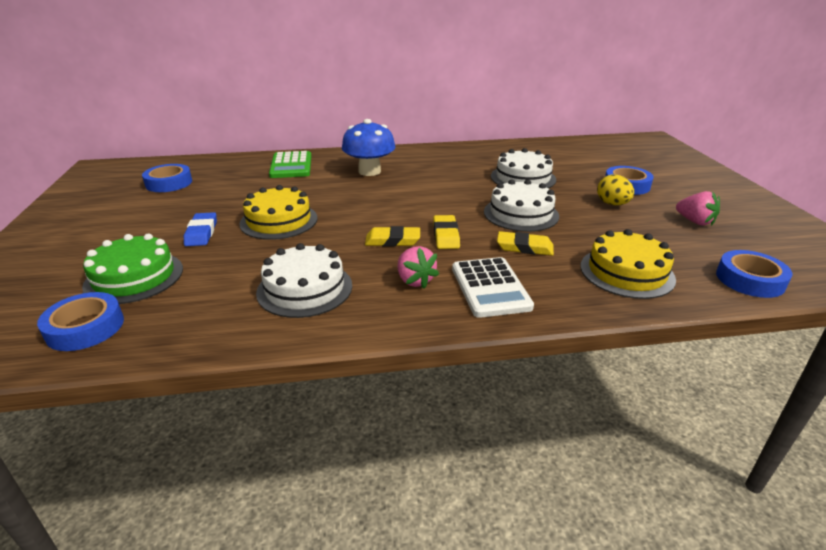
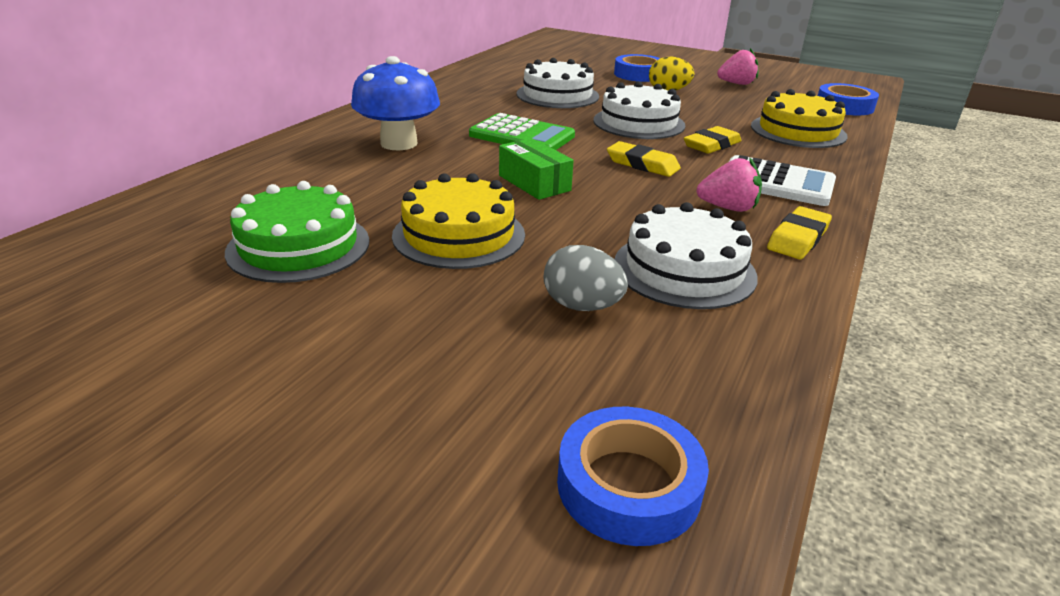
camera: 55 degrees left, 0 degrees up
green cake [82,234,183,304] -> green cake moved to [225,181,369,283]
blue tape [142,164,192,192] -> none
blue eraser [184,212,217,246] -> none
green calculator [269,151,311,178] -> green calculator moved to [469,113,575,150]
yellow eraser [365,226,420,246] -> yellow eraser moved to [767,206,832,259]
none -> green box [499,138,574,200]
none -> grey egg [543,245,628,311]

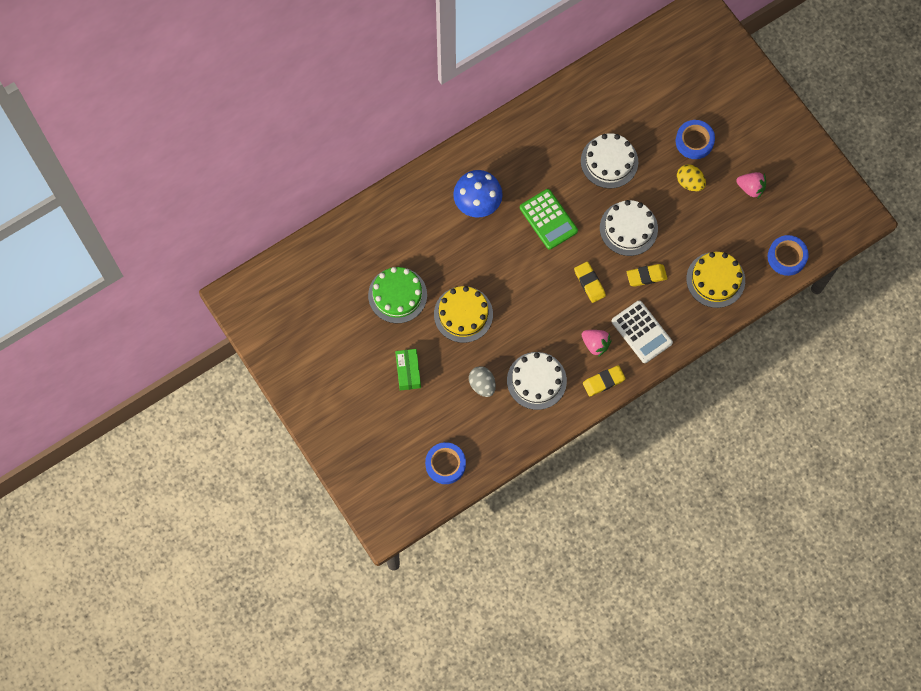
camera: 30 degrees right, 40 degrees up
green box [499,138,574,200] -> green box moved to [395,349,421,391]

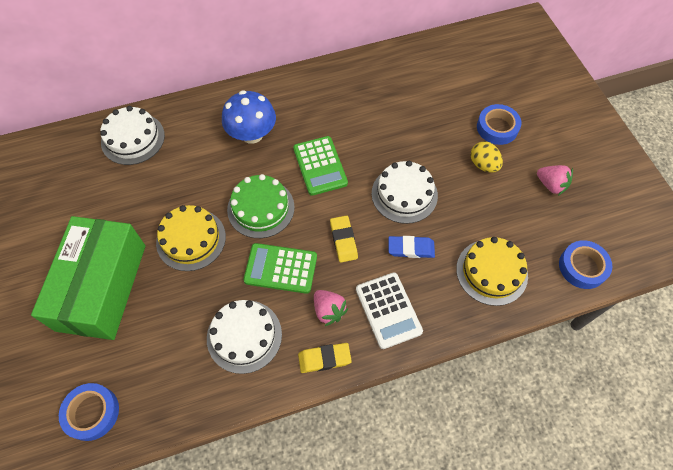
camera: 15 degrees right, 10 degrees down
green cake [368,267,427,323] -> green cake moved to [227,174,295,238]
green box [395,349,421,391] -> green box [31,216,146,340], size x2.34
grey egg [469,366,496,397] -> none
white cake [581,133,638,189] -> white cake moved to [100,106,165,165]
yellow eraser [627,264,667,287] -> blue eraser [388,236,435,258]
none -> green calculator [243,243,317,294]

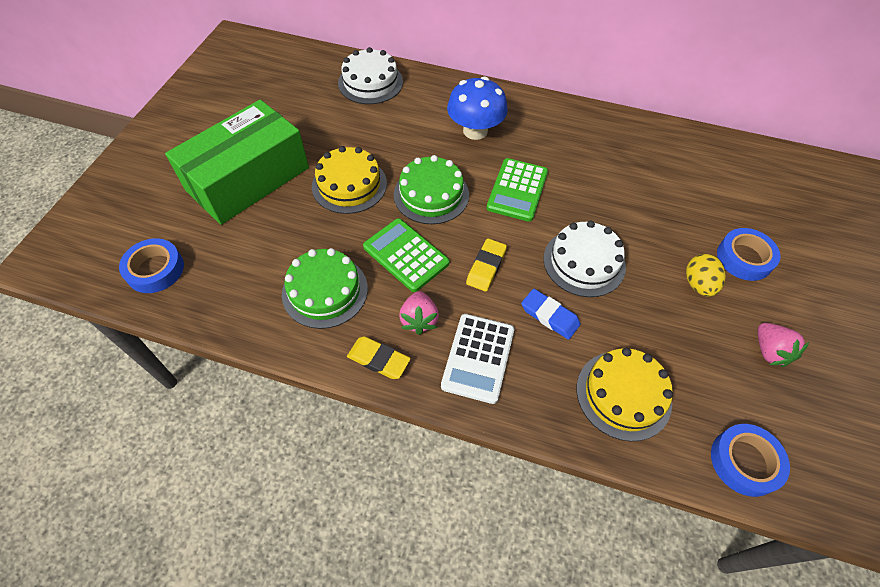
camera: 35 degrees right, 5 degrees down
white cake [207,300,282,374] -> green cake [282,248,368,329]

